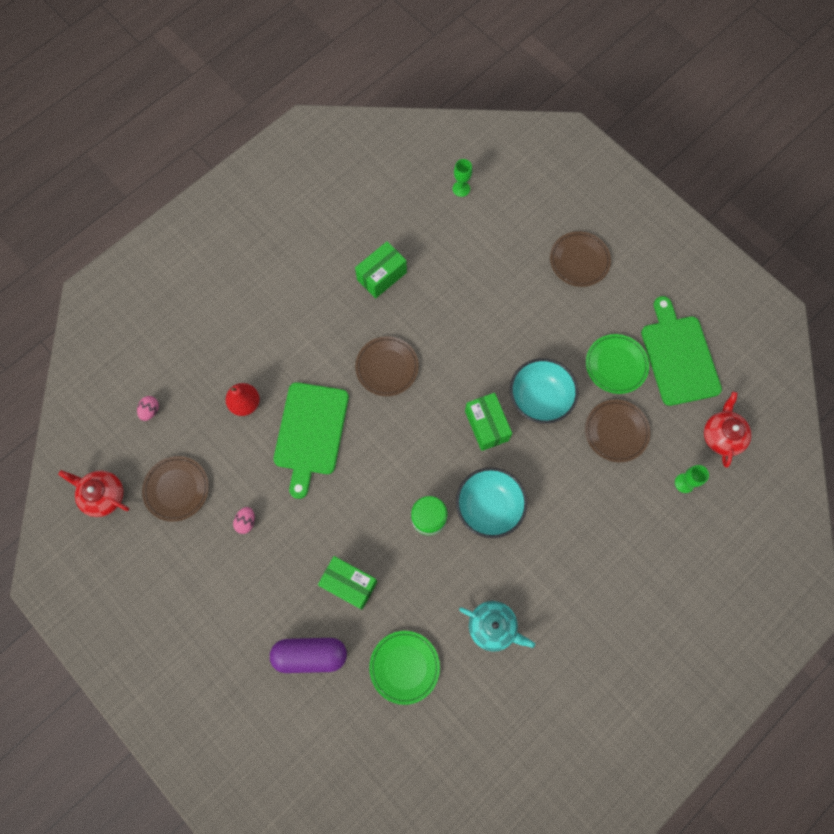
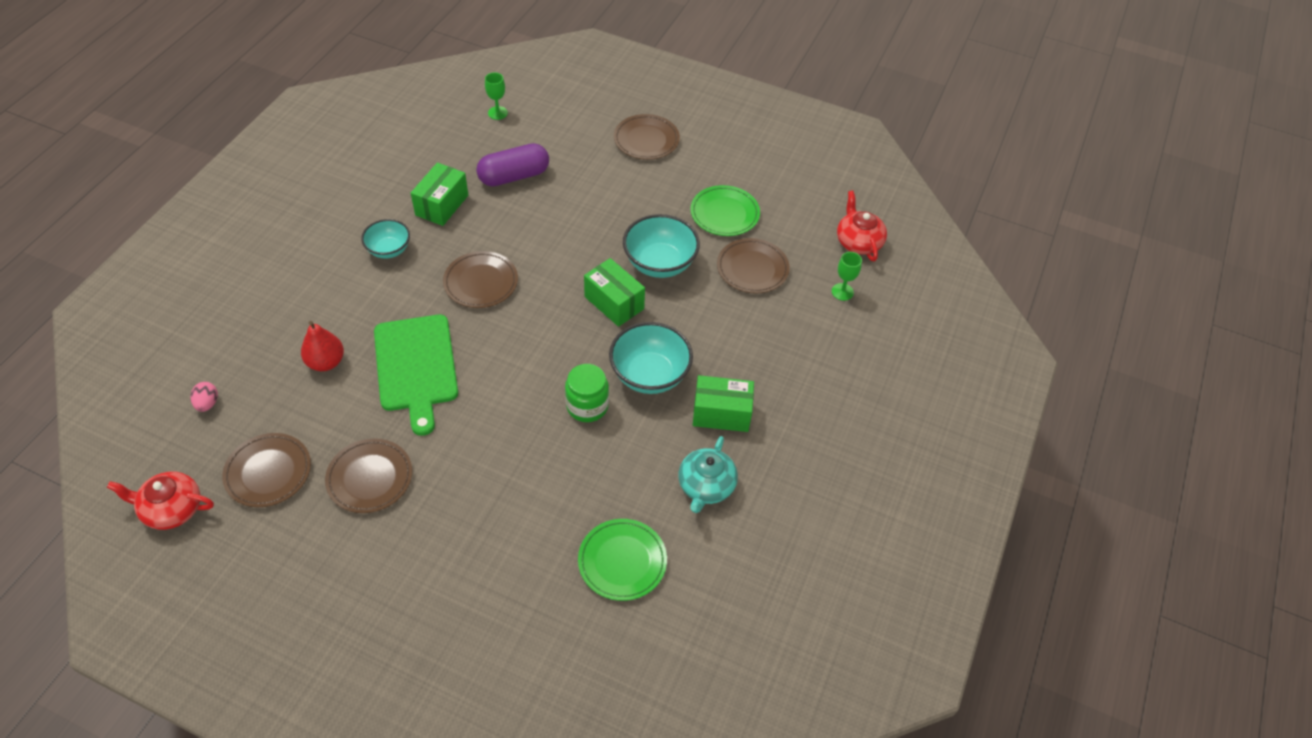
camera: 25 degrees left, 20 degrees down
pink egg [233,507,255,534] -> brown plate [325,438,412,513]
purple capsule [270,638,347,673] -> purple capsule moved to [476,143,549,186]
green box [318,556,377,610] -> green box moved to [693,375,754,432]
turquoise teapot [459,601,535,652] -> turquoise teapot turned 105 degrees clockwise [678,436,738,513]
green cutting board [641,296,722,406] -> none
none -> turquoise bowl [361,219,410,259]

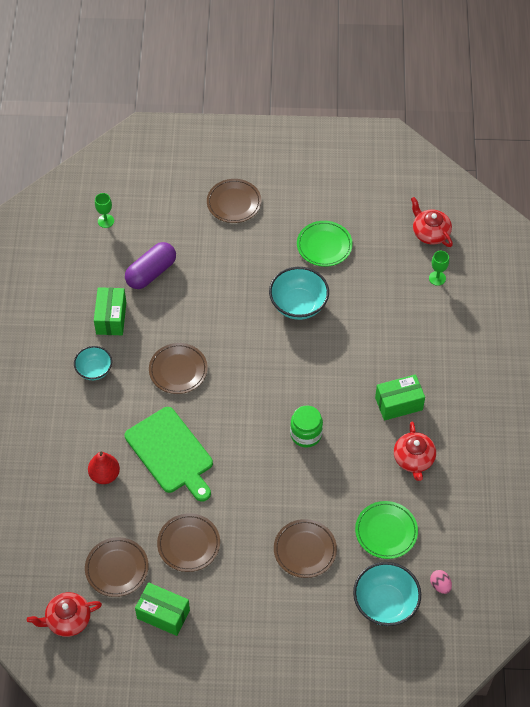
camera: 20 degrees left, 5 degrees up
pink egg [191,382,218,412] -> pink egg moved to [430,570,452,594]
green box [584,258,645,327] -> green box moved to [135,582,190,636]
turquoise bowl [609,322,693,394] -> turquoise bowl moved to [353,562,421,626]
turquoise teapot [678,436,738,513] -> red teapot [394,422,436,481]
brown plate [717,238,790,293] -> brown plate moved to [274,519,337,578]

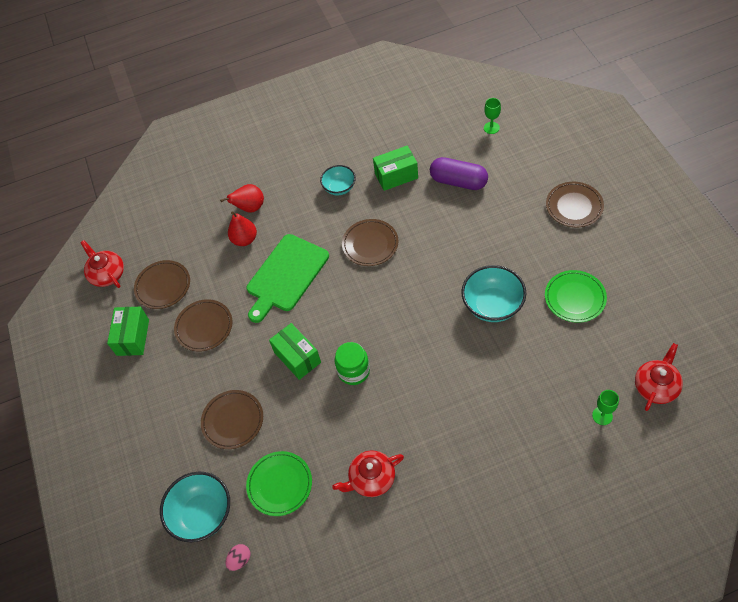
camera: 75 degrees right, 0 degrees up
green box [375,374,425,421] -> green box moved to [269,323,321,380]
none -> red pear [220,184,264,213]

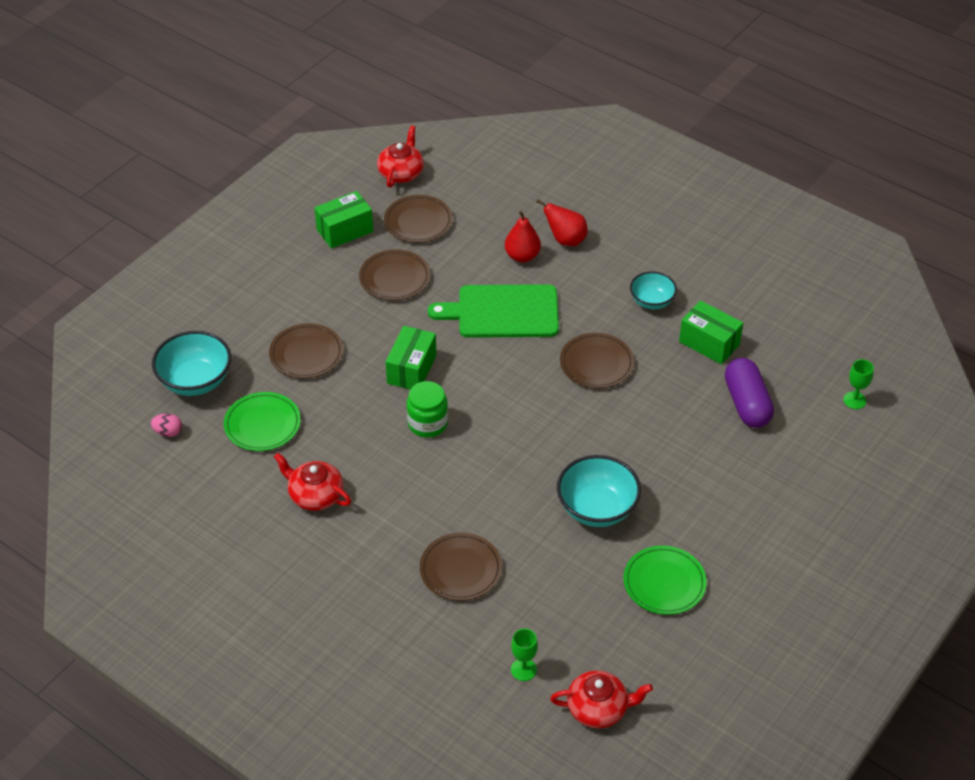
camera: 50 degrees right, 10 degrees down
brown plate [546,182,604,227] -> brown plate moved to [420,533,502,601]

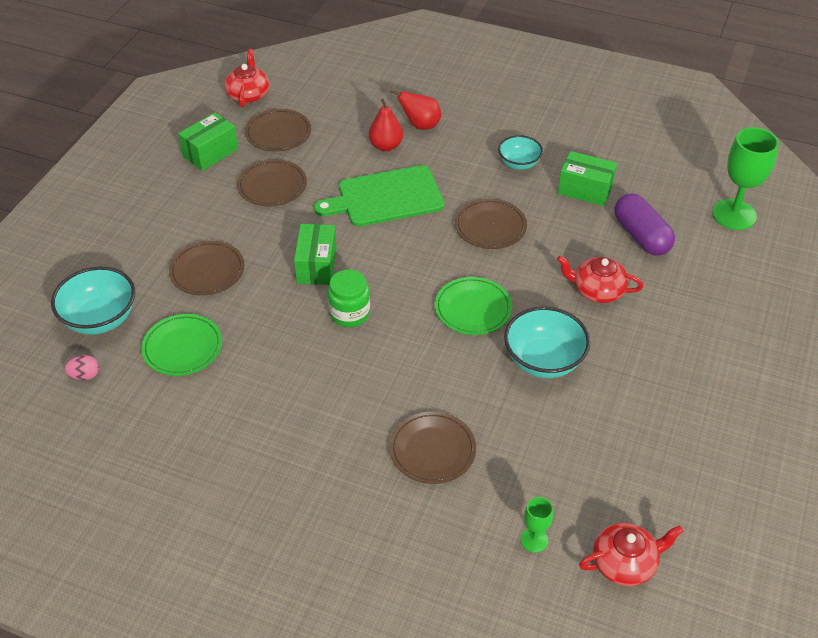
camera: 15 degrees left, 0 degrees up
red teapot [274,453,351,511] -> red teapot moved to [557,255,643,303]
green plate [623,546,707,615] -> green plate moved to [435,277,512,335]
green goblet [843,359,874,409] -> green goblet [712,127,779,230], size x2.01

